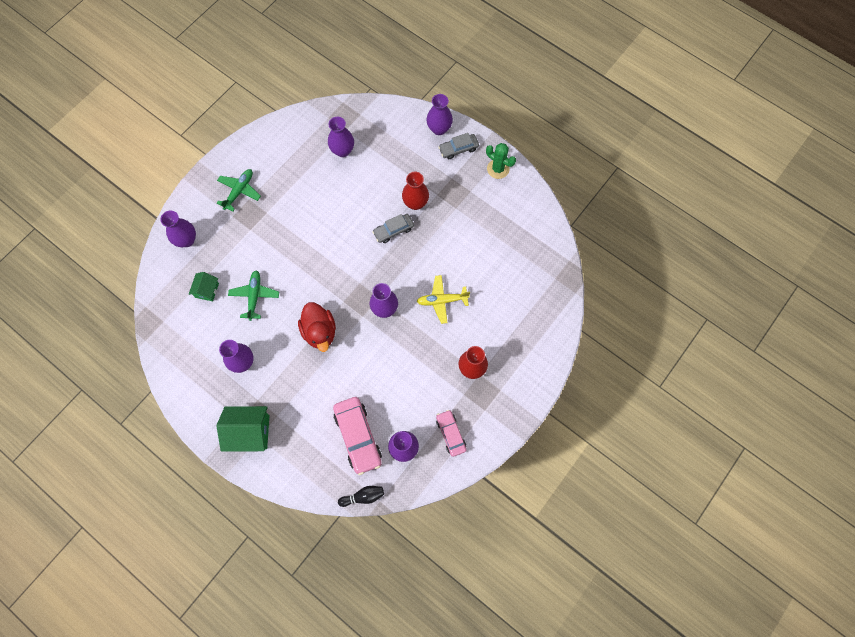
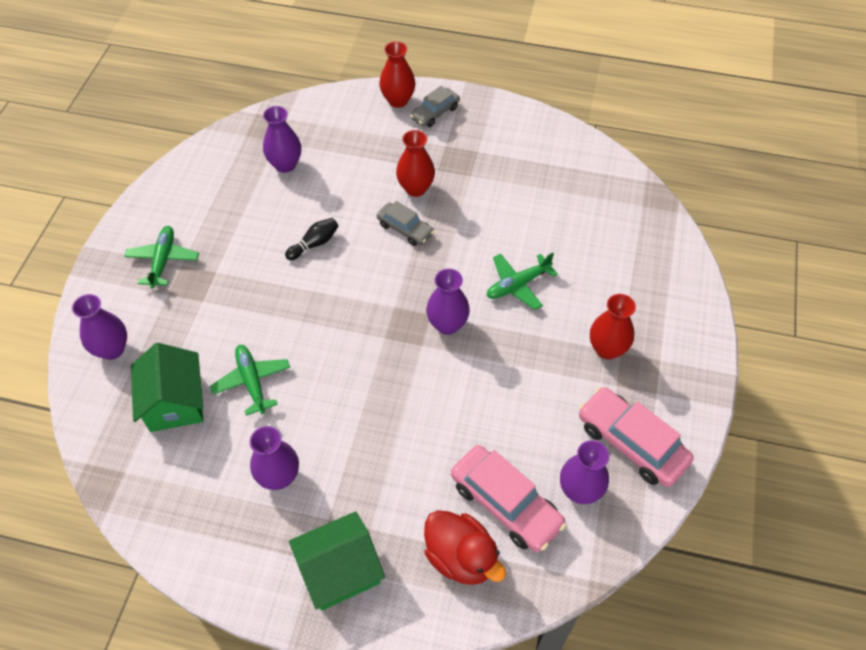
camera: 25 degrees left, 15 degrees down
green house [189,272,219,301] -> green house [131,343,203,432], size x1.75
red duck [298,302,336,352] -> red duck moved to [424,510,506,585]
black bowling pin [338,486,384,507] -> black bowling pin moved to [285,218,338,260]
grey car [372,214,414,243] -> grey car turned 90 degrees counterclockwise [377,201,434,246]
yellow plane [416,275,470,324] -> green plane [487,253,558,310]
purple vase [426,94,453,135] -> red vase [379,41,416,108]
pink car [436,410,466,457] -> pink car [579,387,694,487], size x1.66
green cactus [486,143,516,179] -> none

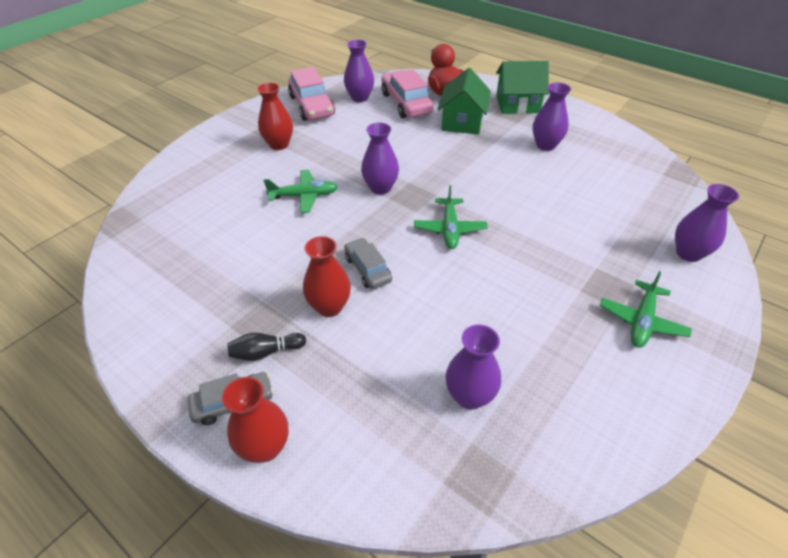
camera: 155 degrees left, 10 degrees down
green house [131,343,203,432] -> green house moved to [438,68,491,135]
green plane [210,345,290,416] -> green plane moved to [414,185,488,249]
black bowling pin [285,218,338,260] -> black bowling pin moved to [227,333,306,361]

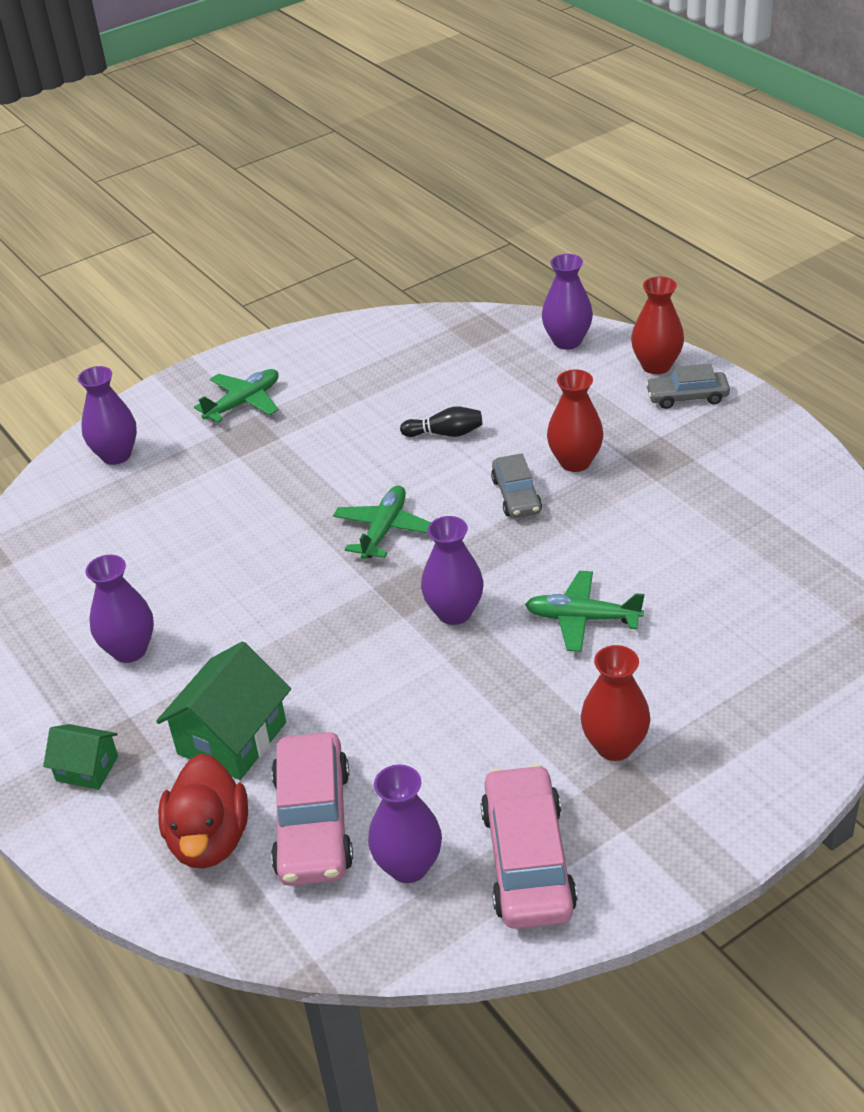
camera: 160 degrees left, 5 degrees down
black bowling pin [227,333,306,361] -> black bowling pin moved to [400,406,482,437]
purple vase [446,325,501,410] -> purple vase moved to [542,254,593,350]
green house [496,61,549,114] -> green house [43,724,118,790], size x0.57

